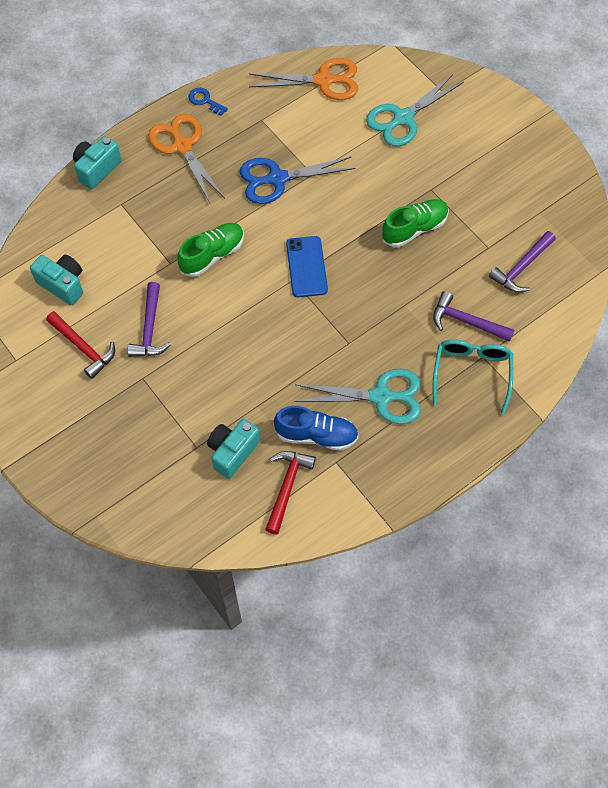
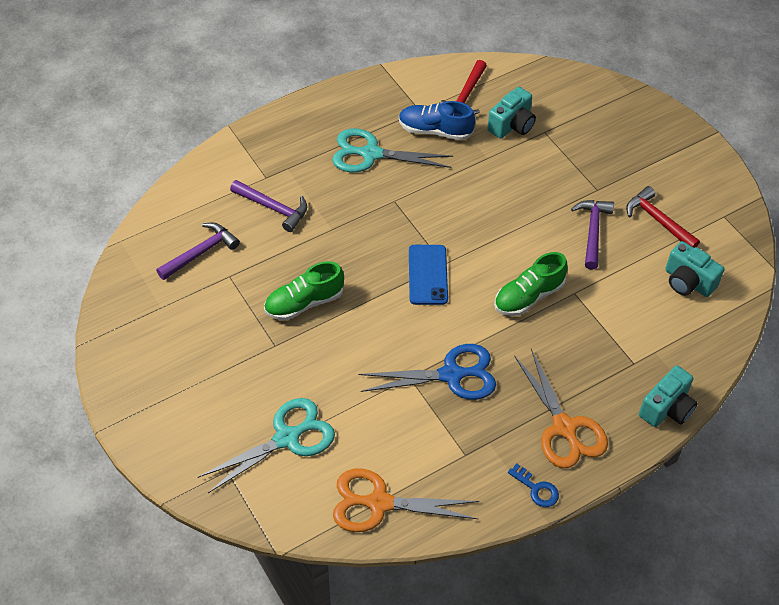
camera: 175 degrees left, 10 degrees down
turquoise glasses [432,339,513,414] -> none

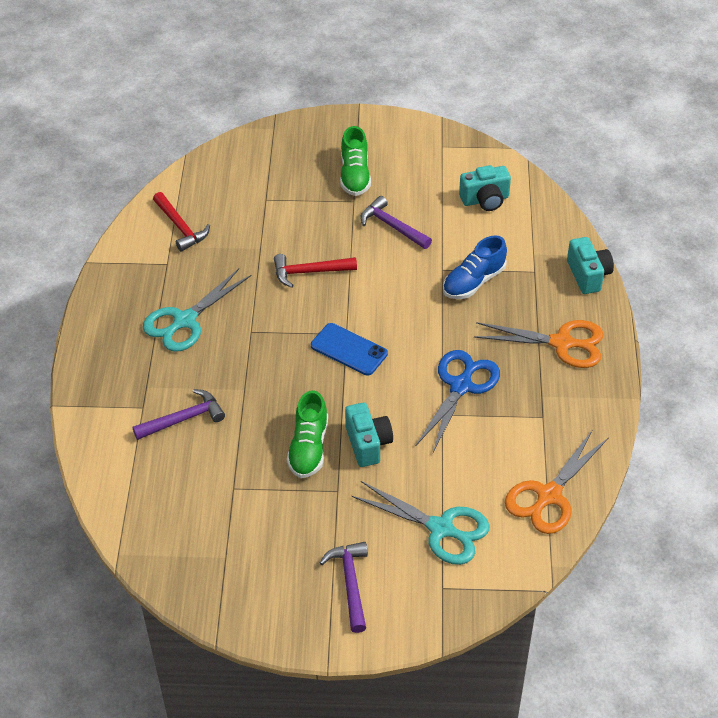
camera: 55 degrees left, 5 degrees down
purple hammer [156,222,240,280] -> purple hammer moved to [320,542,368,633]
turquoise scissors [198,398,335,493] -> turquoise scissors turned 120 degrees clockwise [351,481,490,565]
blue shoe [399,101,475,140] -> blue shoe moved to [443,235,507,299]
turquoise camera [487,87,536,139] -> turquoise camera moved to [345,403,393,467]
green shoe [494,252,568,316] -> green shoe moved to [340,126,371,196]
blue key [508,463,559,507] -> none
red hammer [626,186,700,248] -> red hammer moved to [274,254,357,288]

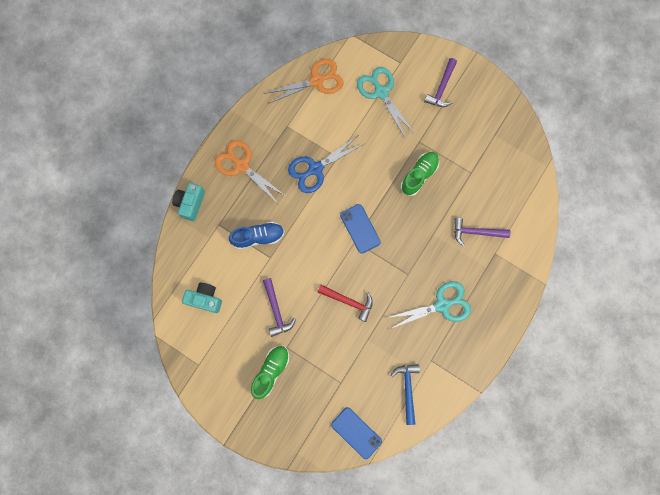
camera: 150 degrees left, 30 degrees up
red hammer [153,192,210,252] -> blue hammer [391,364,420,425]
turquoise camera [345,403,393,467] -> none
none -> blue phone [331,407,382,459]

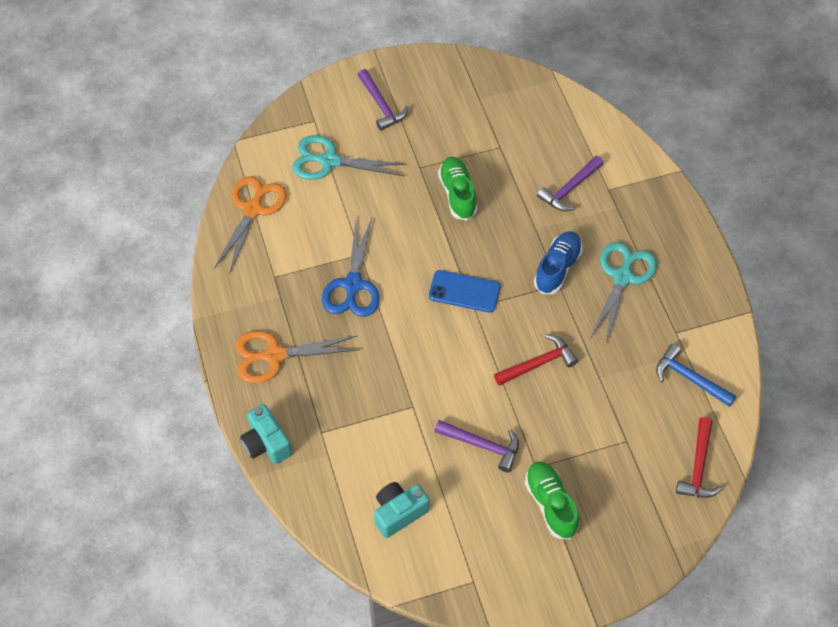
camera: 50 degrees left, 20 degrees down
blue shoe [229,222,285,250] -> blue shoe moved to [534,231,583,294]
blue phone [331,407,382,459] -> red hammer [676,417,722,498]

